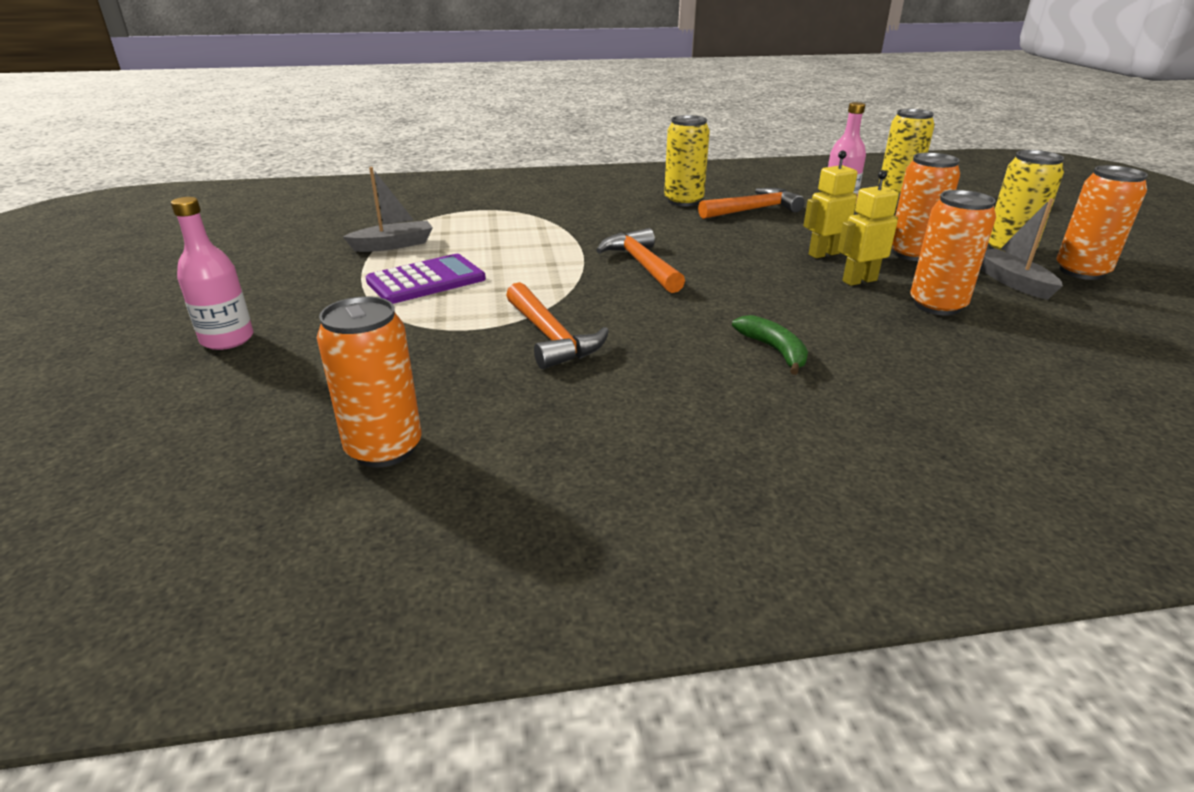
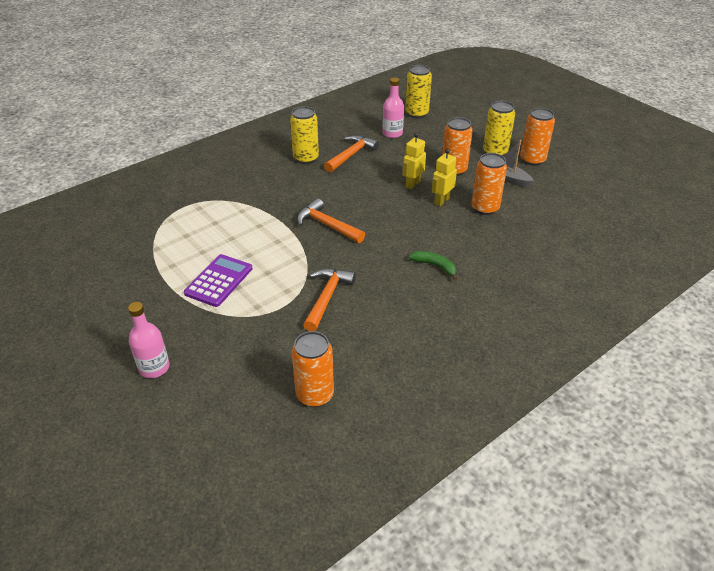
camera: 30 degrees left, 10 degrees up
grey boat [343,167,433,252] -> none
orange hammer [506,282,609,369] -> orange hammer turned 105 degrees counterclockwise [303,268,356,331]

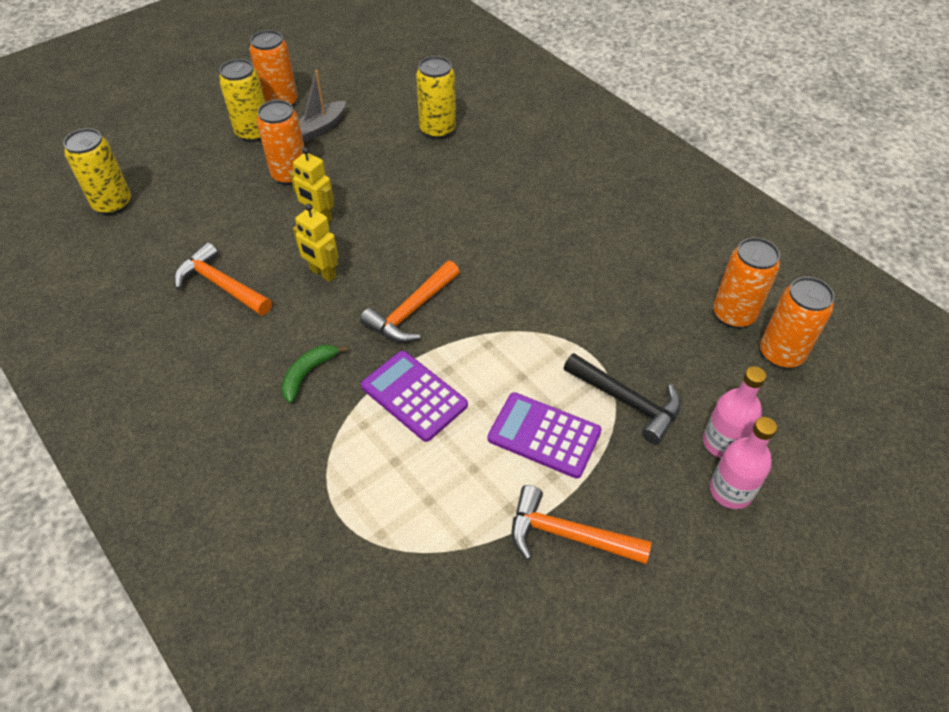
camera: 90 degrees left, 10 degrees up
yellow can [290,106,319,164] -> yellow can moved to [416,56,456,139]
orange hammer [303,268,356,331] -> orange hammer moved to [512,485,651,564]
pink bottle [382,77,404,138] -> pink bottle moved to [703,366,766,458]
green banana [408,251,457,281] -> green banana moved to [281,345,348,403]
yellow robot [432,149,457,206] -> yellow robot moved to [293,204,338,282]
orange can [472,153,507,215] -> orange can moved to [760,277,834,368]
none -> purple calculator [361,351,468,442]
none -> black hammer [564,353,681,444]

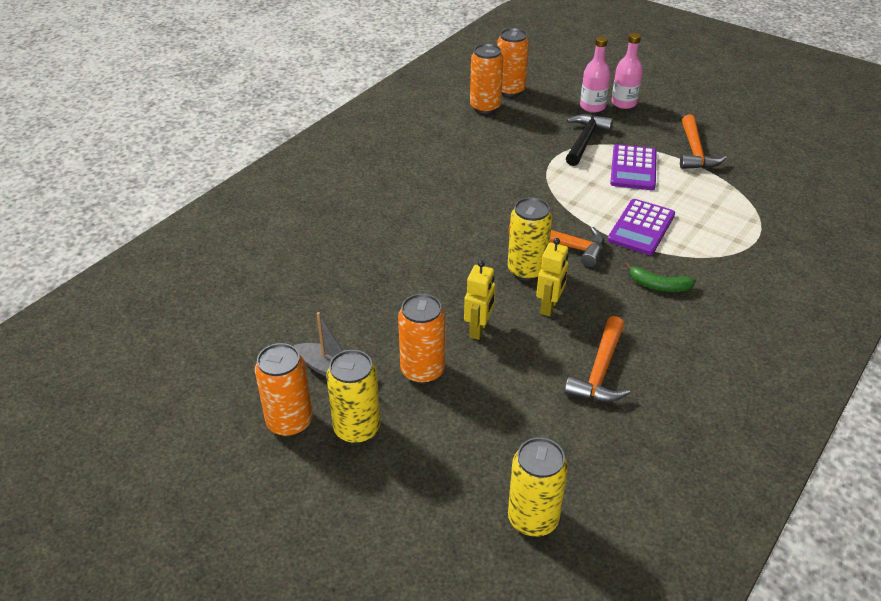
camera: 105 degrees left, 10 degrees down
yellow can [416,56,456,139] -> yellow can moved to [508,197,552,281]

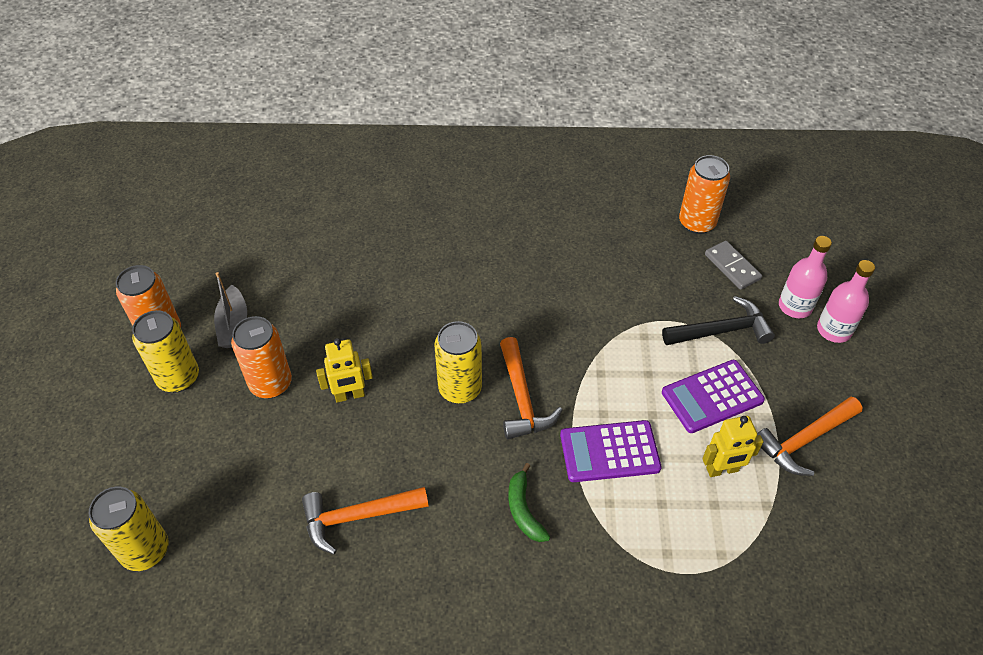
camera: 55 degrees right, 10 degrees up
orange can [497,28,529,97] -> none
yellow robot [536,238,568,316] -> yellow robot moved to [702,416,763,477]
none -> grey domino [705,241,762,290]

